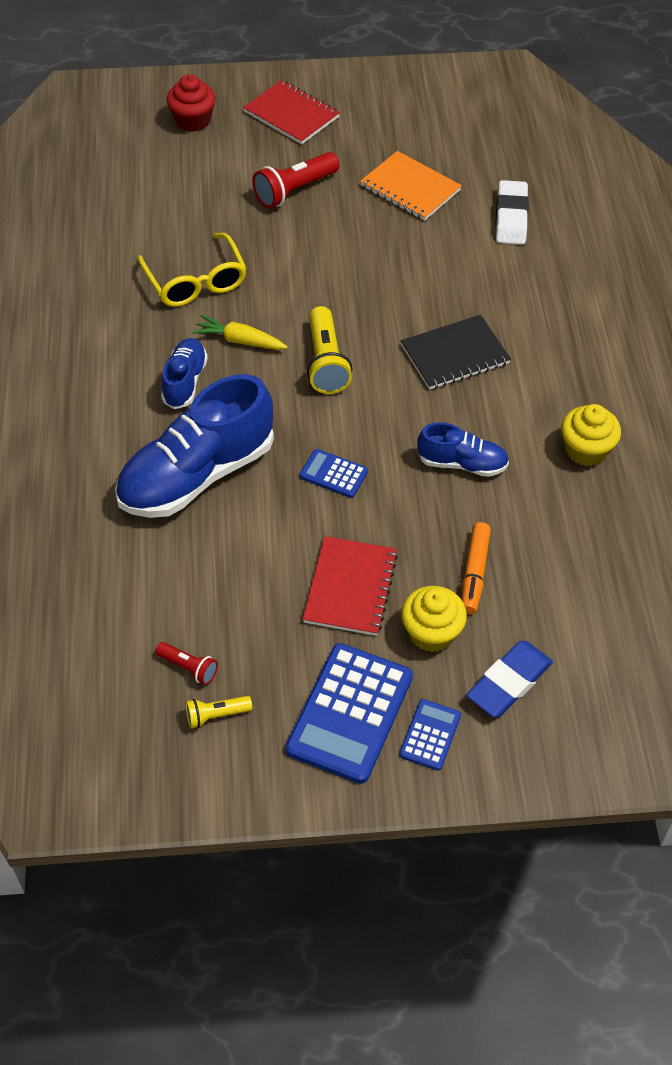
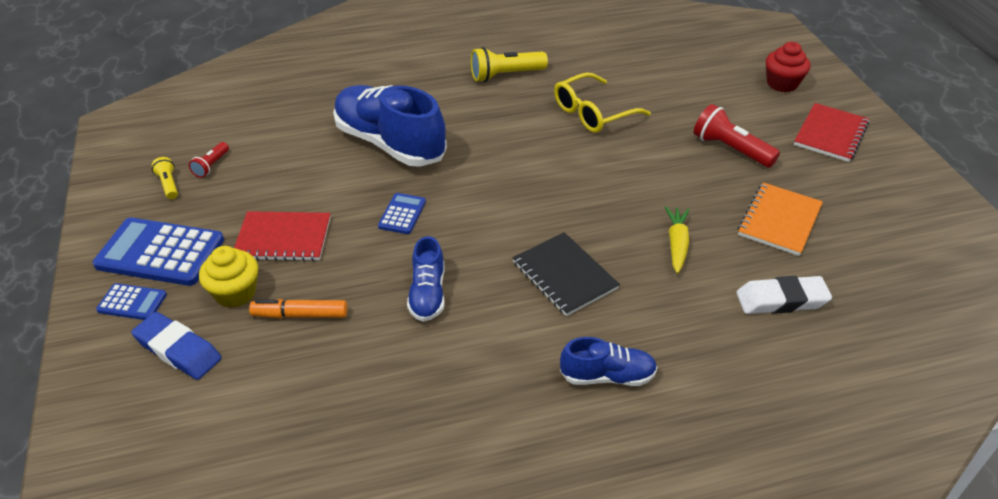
camera: 80 degrees right, 10 degrees down
blue shoe [161,338,208,409] -> blue shoe moved to [560,337,658,386]
yellow carrot [192,315,288,350] -> yellow carrot moved to [665,207,689,273]
yellow flashlight [307,306,352,394] -> yellow flashlight moved to [471,47,548,82]
yellow cupcake [561,404,621,466] -> none

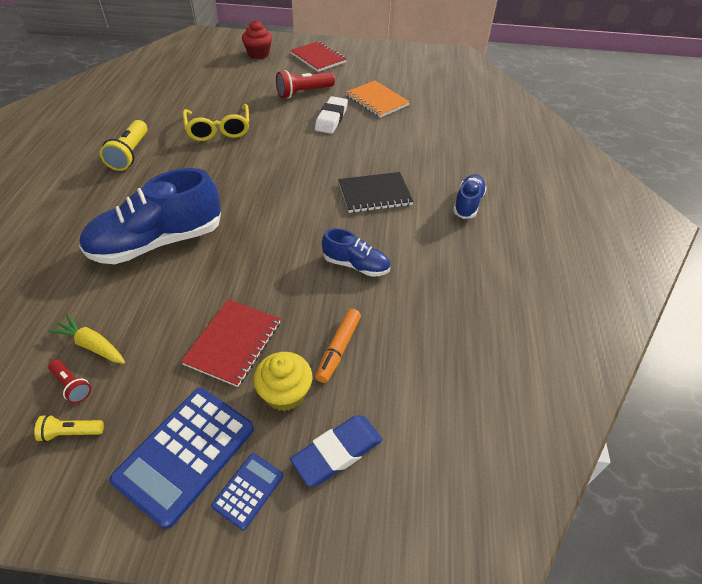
camera: 70 degrees left, 5 degrees up
blue calculator [378,193,426,234] -> none
yellow carrot [665,207,689,273] -> yellow carrot moved to [48,314,125,364]
white eraser [736,276,832,314] -> white eraser moved to [315,96,348,134]

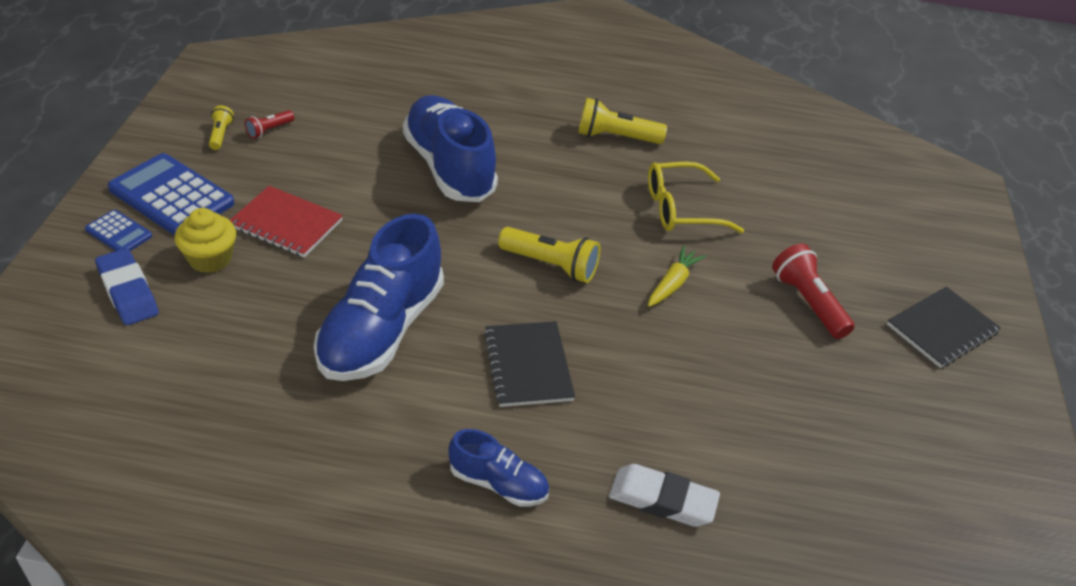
camera: 90 degrees right, 5 degrees down
yellow carrot [48,314,125,364] -> yellow carrot moved to [648,245,706,307]
red cupcake [242,20,272,59] -> none
red notebook [290,41,347,72] -> black notebook [887,287,1001,368]
white eraser [315,96,348,134] -> white eraser moved to [609,464,720,527]
orange marker [315,309,361,383] -> none
blue shoe [322,228,390,277] -> blue shoe [314,214,444,381], size x1.95
orange notebook [346,81,410,118] -> none
none -> yellow flashlight [498,227,600,283]

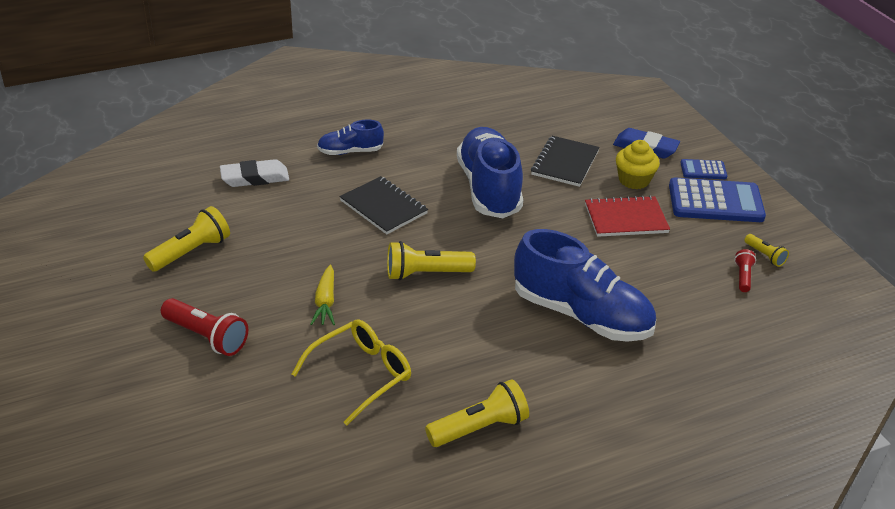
camera: 150 degrees right, 5 degrees down
black notebook [887,287,1001,368] -> black notebook moved to [531,136,600,187]
none -> yellow flashlight [143,206,230,272]

